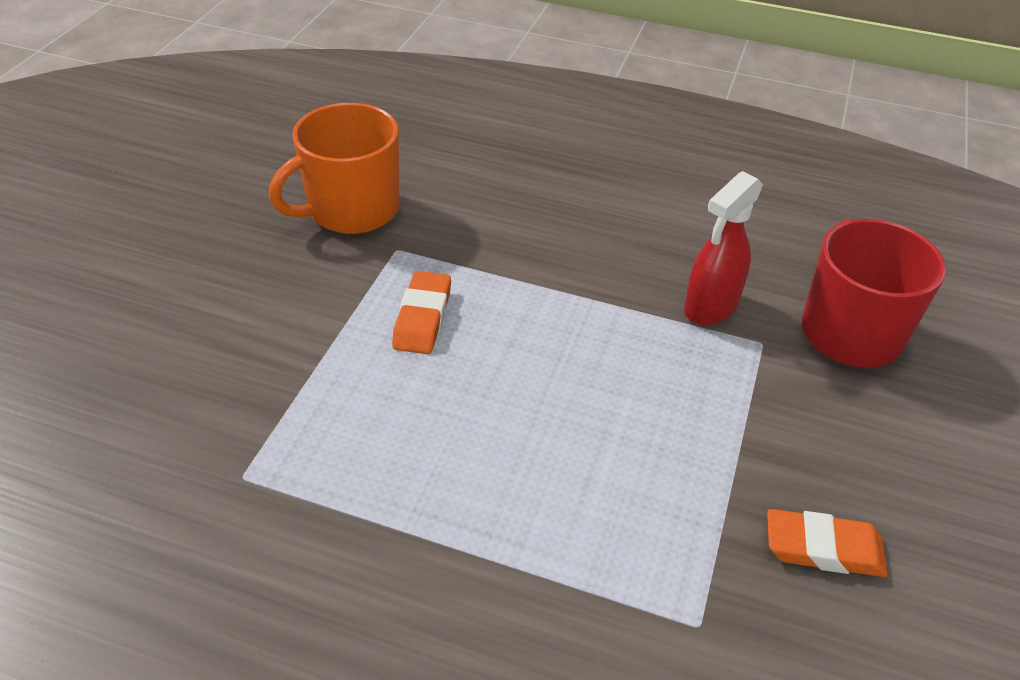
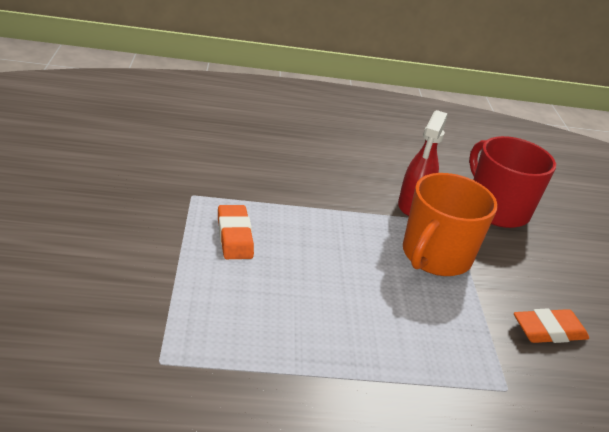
camera: 25 degrees left, 10 degrees down
orange mug [269,103,399,234] -> orange mug moved to [403,173,498,276]

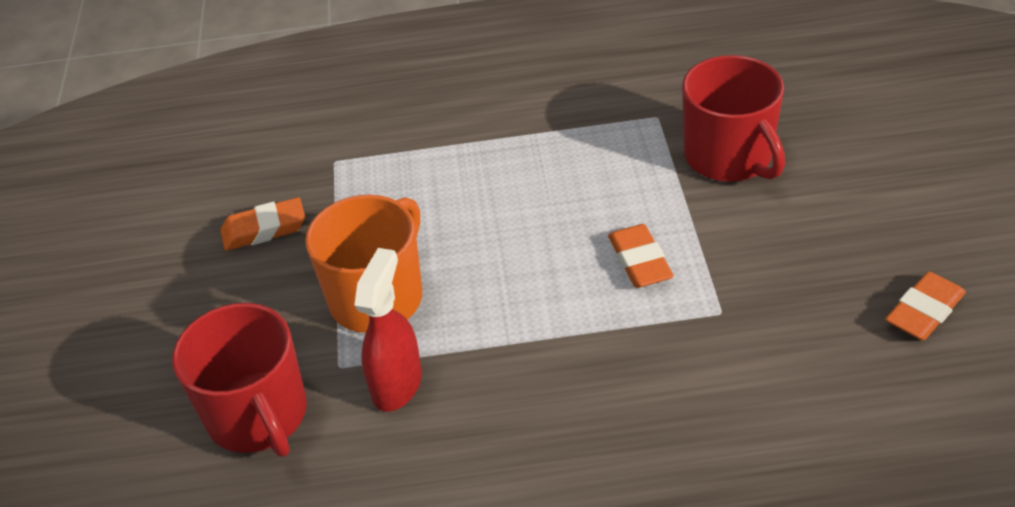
camera: 175 degrees left, 10 degrees up
none -> red mug [682,55,785,182]
none -> orange eraser [886,272,966,340]

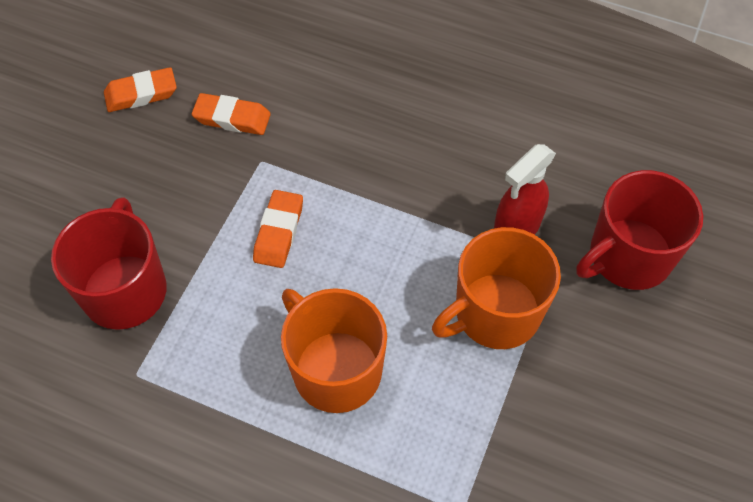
camera: 155 degrees left, 15 degrees up
red mug [172,303,307,457] -> red mug turned 120 degrees counterclockwise [577,170,703,290]
orange eraser [220,197,305,251] -> orange eraser moved to [192,93,271,135]
none -> orange mug [281,288,387,413]

